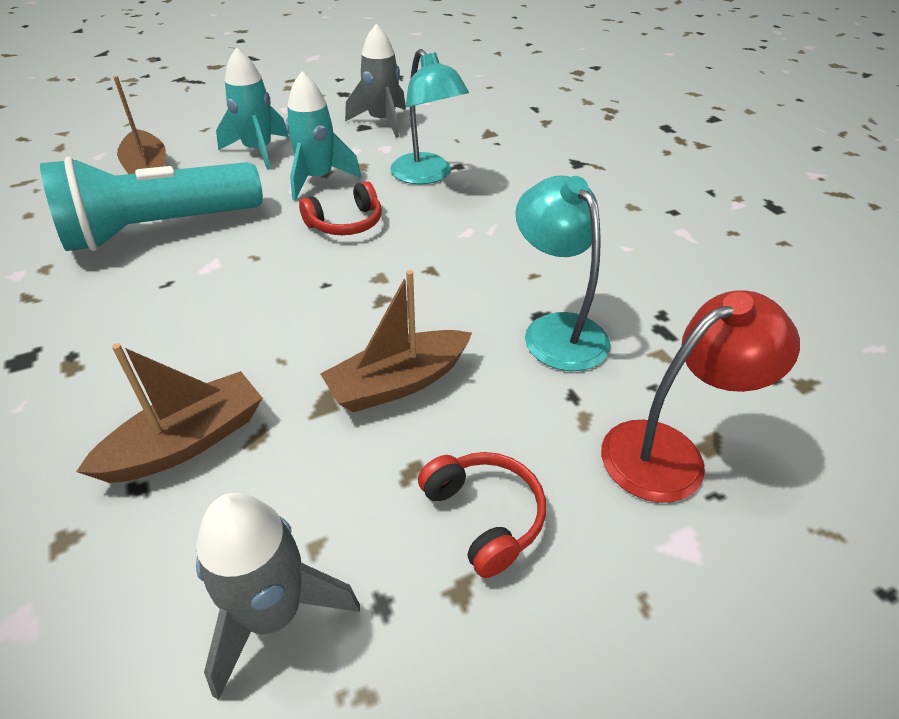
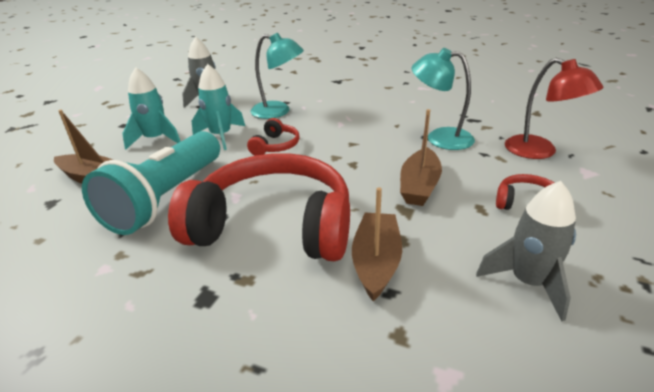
camera: 40 degrees left, 10 degrees down
red lamp [601,290,800,503] -> red lamp turned 120 degrees clockwise [505,58,603,159]
none -> red headphones [168,153,350,261]

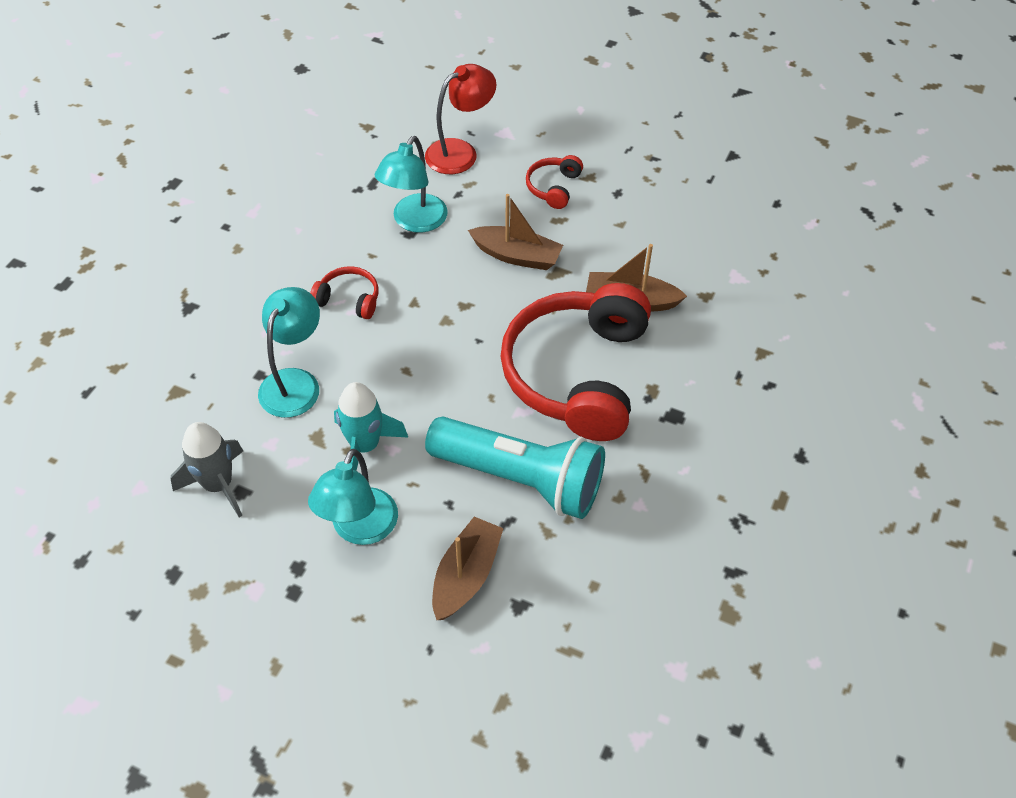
camera: 90 degrees left, 20 degrees up
turquoise rocket [122,67,181,150] -> turquoise lamp [308,449,398,545]
red headphones [247,118,299,156] -> red headphones moved to [310,266,378,319]
grey rocket [476,181,576,321] -> none

